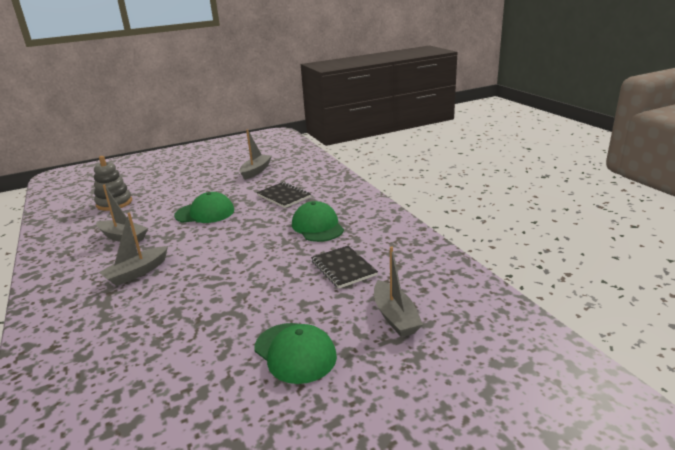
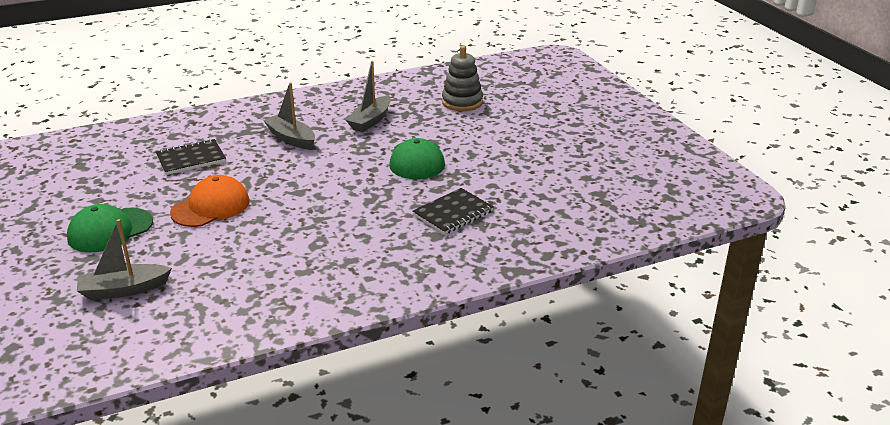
camera: 90 degrees right, 5 degrees up
grey boat [239,129,272,180] -> none
green cap [292,201,344,242] -> none
black notebook [311,246,378,288] -> black notebook moved to [156,139,226,175]
none -> orange cap [170,175,250,227]

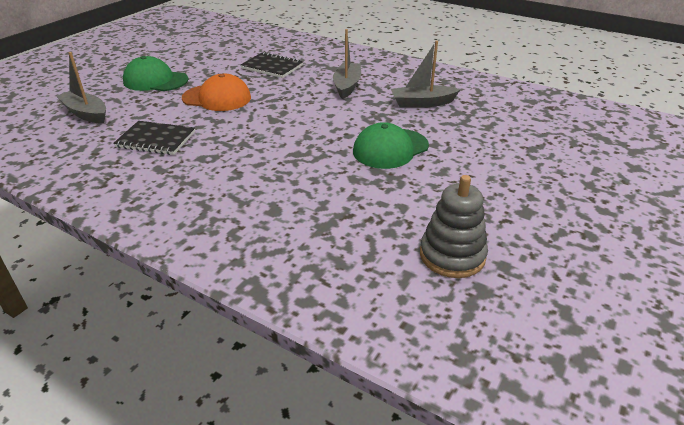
camera: 55 degrees right, 5 degrees up
black notebook [413,188,494,235] -> black notebook moved to [113,121,195,155]
grey stacking toy [442,46,483,111] -> grey stacking toy moved to [420,175,488,278]

